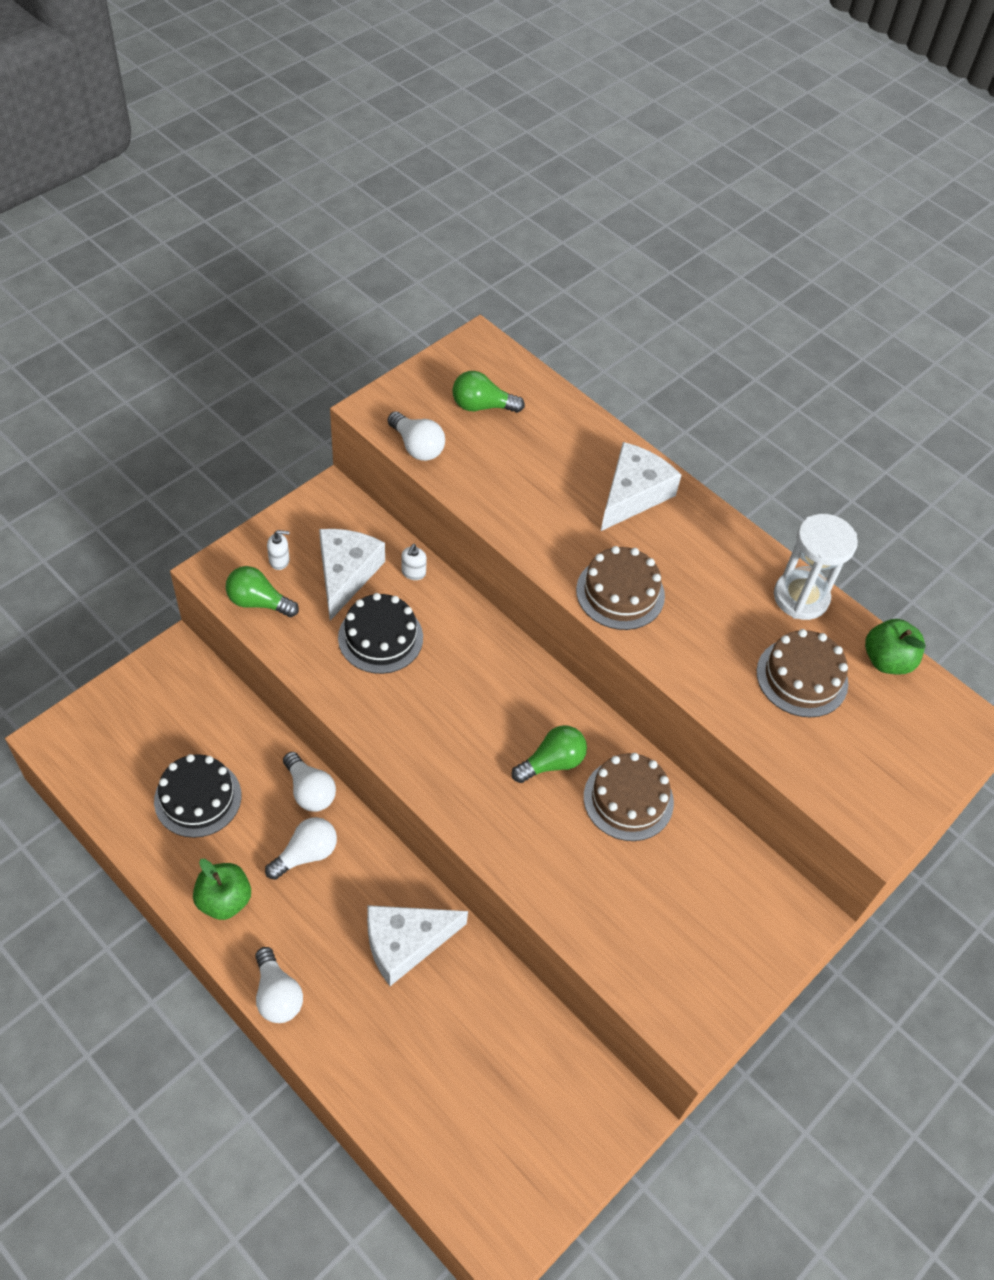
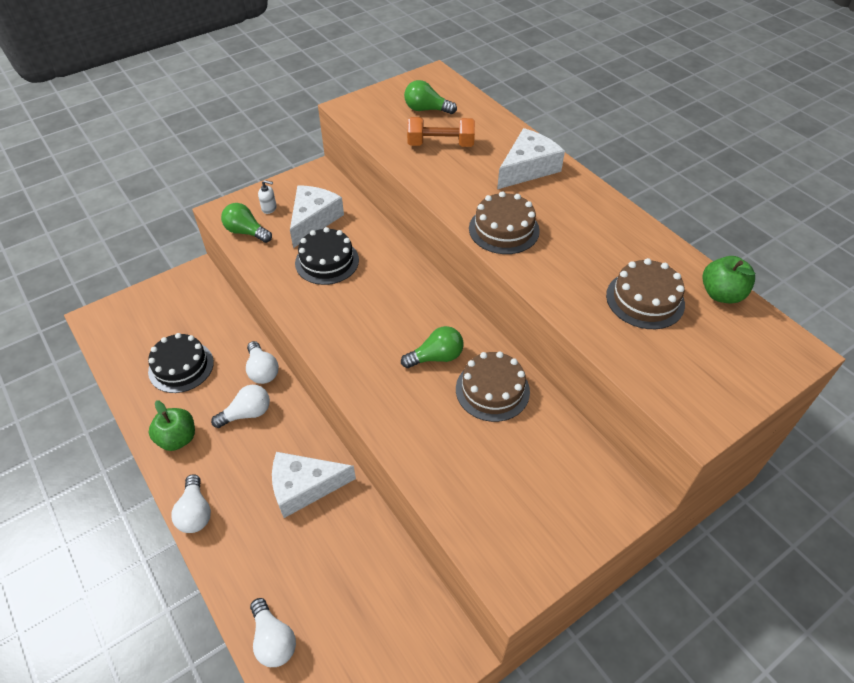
camera: 15 degrees right, 5 degrees down
white light bulb [388,411,445,461] -> white light bulb moved to [250,598,296,667]
white soap dispenser [401,544,427,580] -> none
white hourglass [774,514,858,620] -> none
none -> orange dumbbell [407,117,475,147]

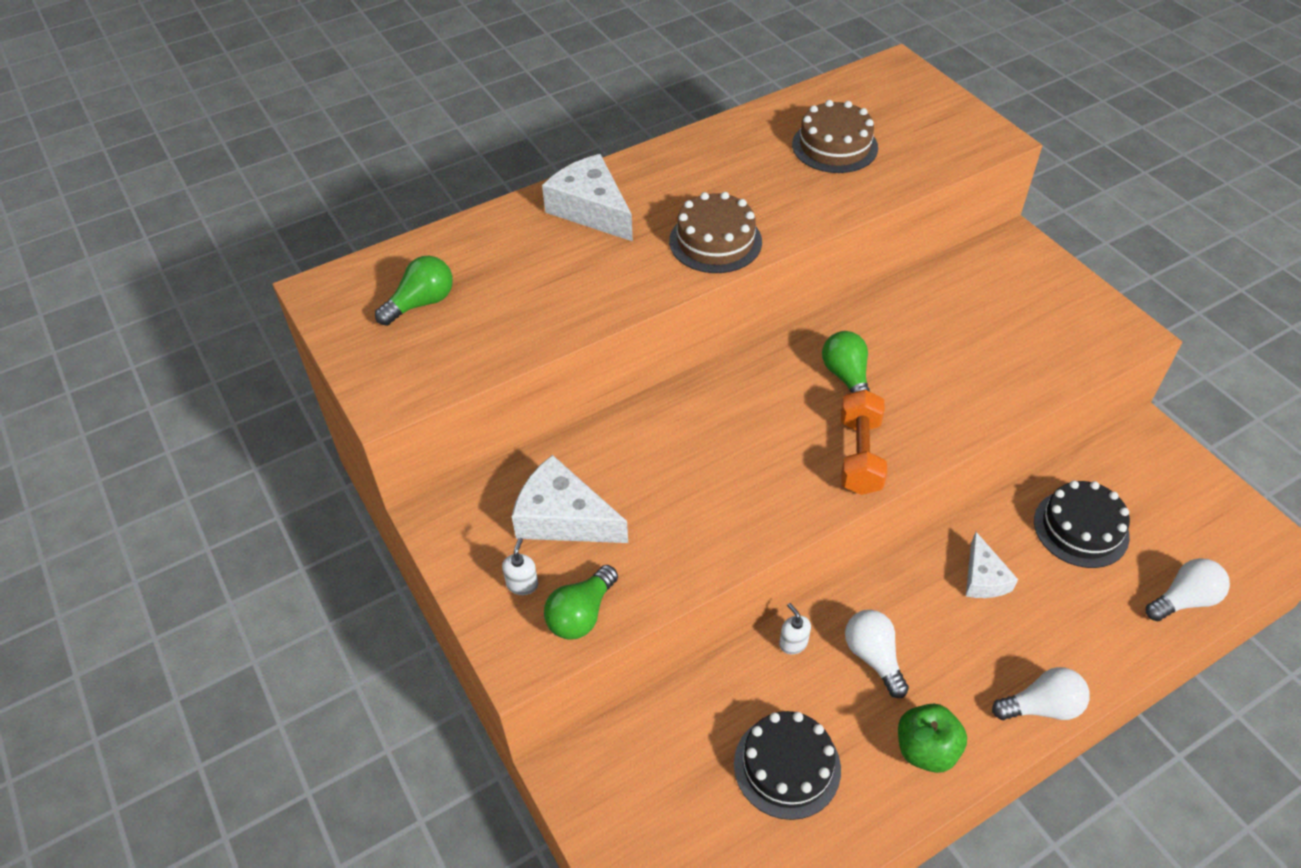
camera: 85 degrees left, 0 degrees up
white light bulb [246,341,279,384] -> white soap dispenser [779,603,811,655]
white cheese [272,452,356,518] -> white cheese [966,532,1018,598], size x0.62
black cake [295,227,359,285] -> black cake moved to [1034,481,1130,568]
green light bulb [404,80,457,114] -> green light bulb turned 150 degrees counterclockwise [375,256,453,326]
orange dumbbell [407,117,475,147] -> orange dumbbell moved to [841,389,887,495]
brown cake [456,351,530,422] -> none
green apple [702,256,755,304] -> none

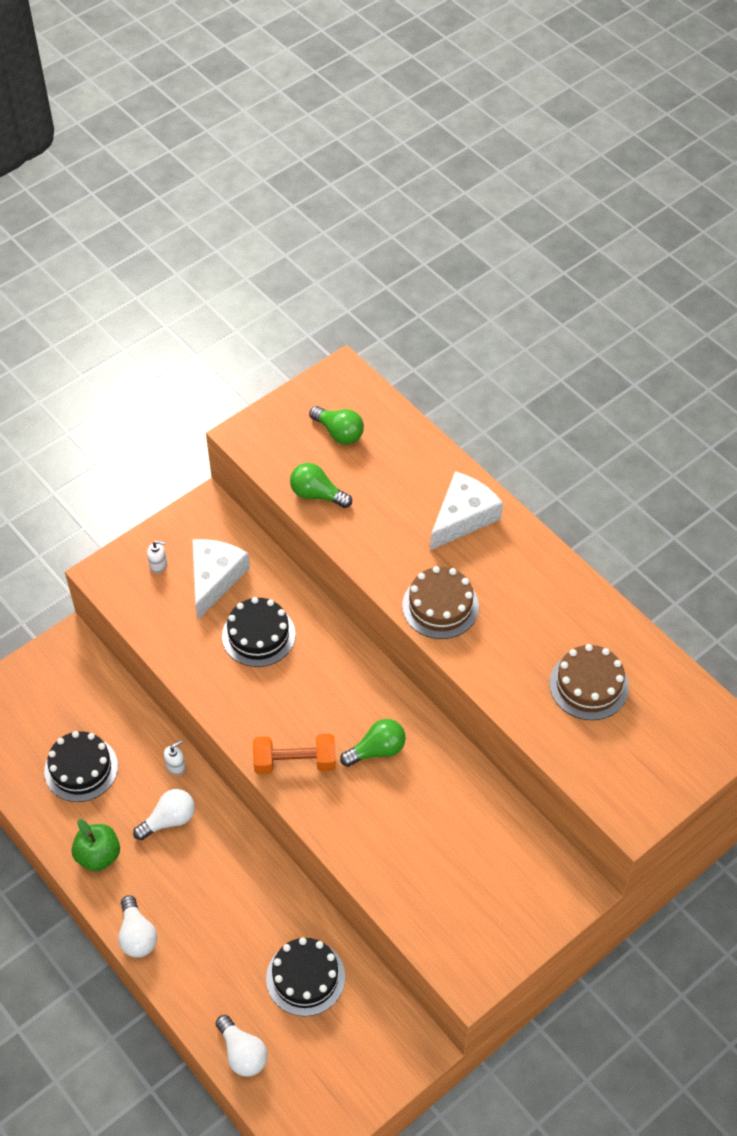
camera: 80 degrees right, 5 degrees up
green light bulb [544,565,618,640] -> green light bulb moved to [290,463,352,508]
white cheese [966,532,1018,598] -> none
none -> black cake [222,597,296,667]

